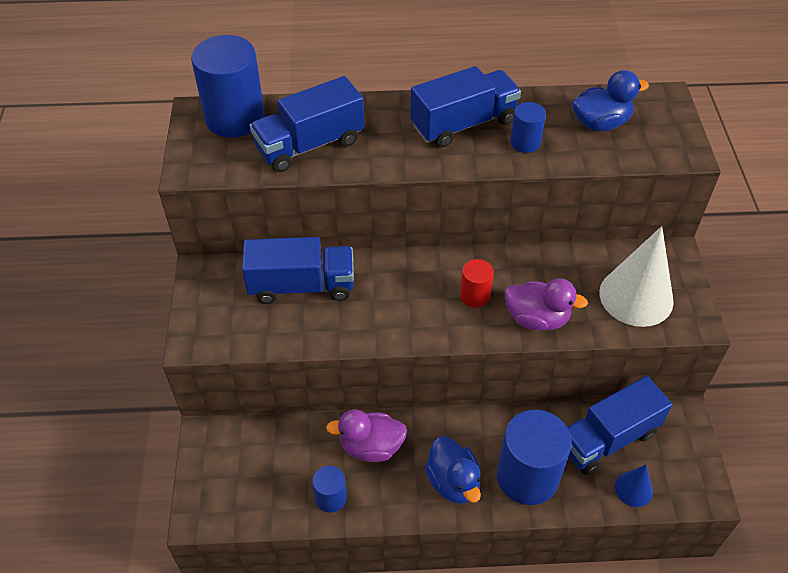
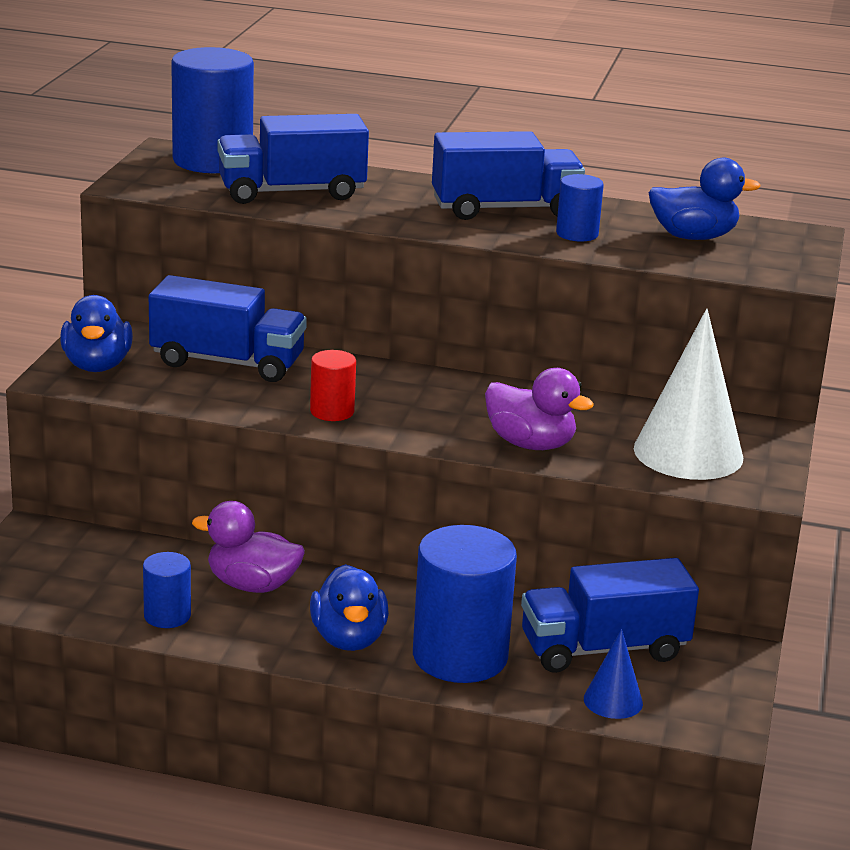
camera: 15 degrees right, 25 degrees down
red cylinder [460,259,494,308] -> red cylinder moved to [310,350,356,421]
none -> blue duck [60,295,133,372]

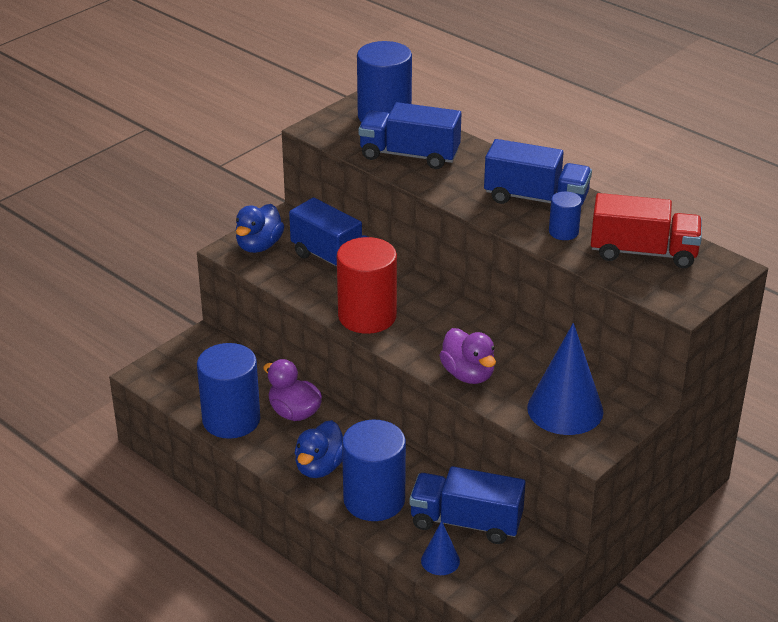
camera: 30 degrees right, 10 degrees up
blue cylinder [143,552,191,628] -> blue cylinder [197,343,260,439], size x2.01
red cylinder [310,350,356,421] -> red cylinder [337,237,397,334], size x2.01
white cone [634,309,743,480] -> blue cone [527,323,603,435]
blue duck [649,158,761,240] -> red truck [591,193,702,268]

